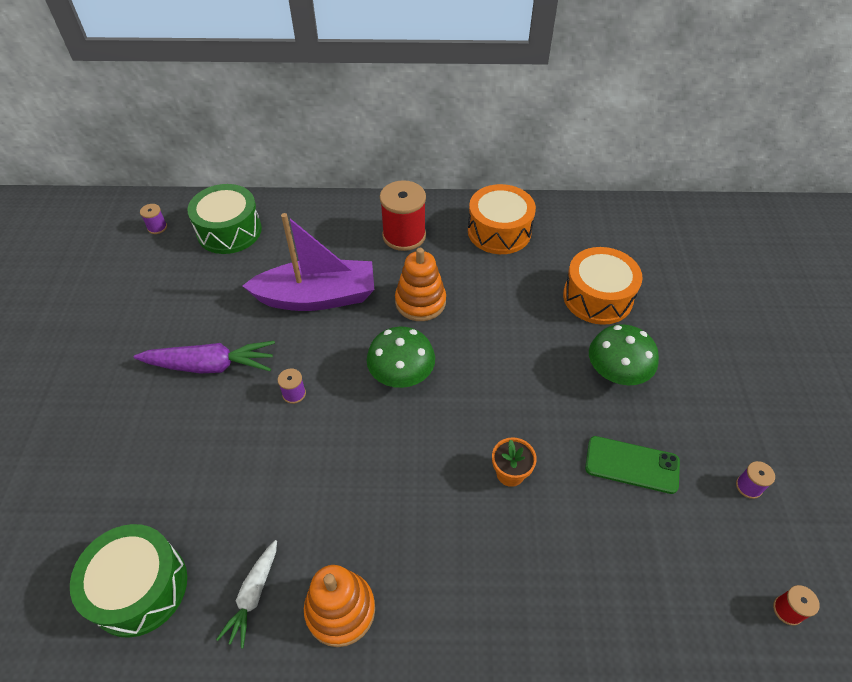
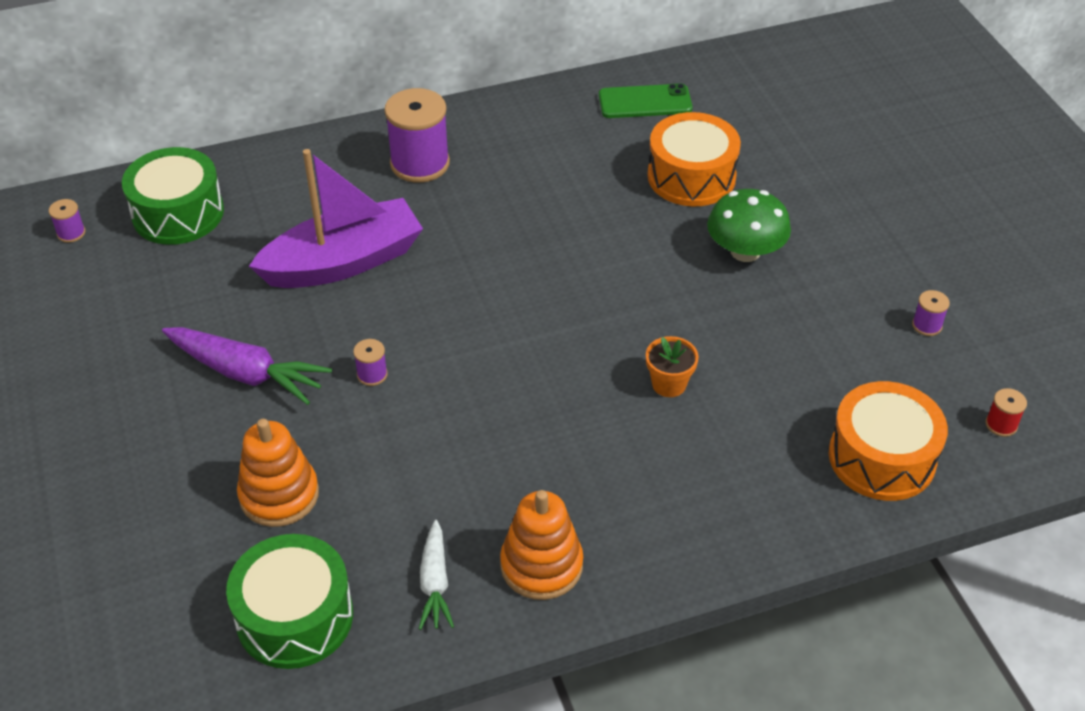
camera: 20 degrees left, 5 degrees down
purple carrot [134,341,275,373] -> purple carrot turned 45 degrees clockwise [162,327,332,405]
green mushroom [366,327,435,388] -> none
red spool [380,180,426,251] -> purple spool [384,88,450,183]
orange stacking toy [395,248,446,321] -> orange stacking toy moved to [237,419,319,527]
orange drum [468,184,536,254] -> orange drum moved to [829,381,948,501]
green phone [585,436,680,494] -> green phone moved to [599,83,692,118]

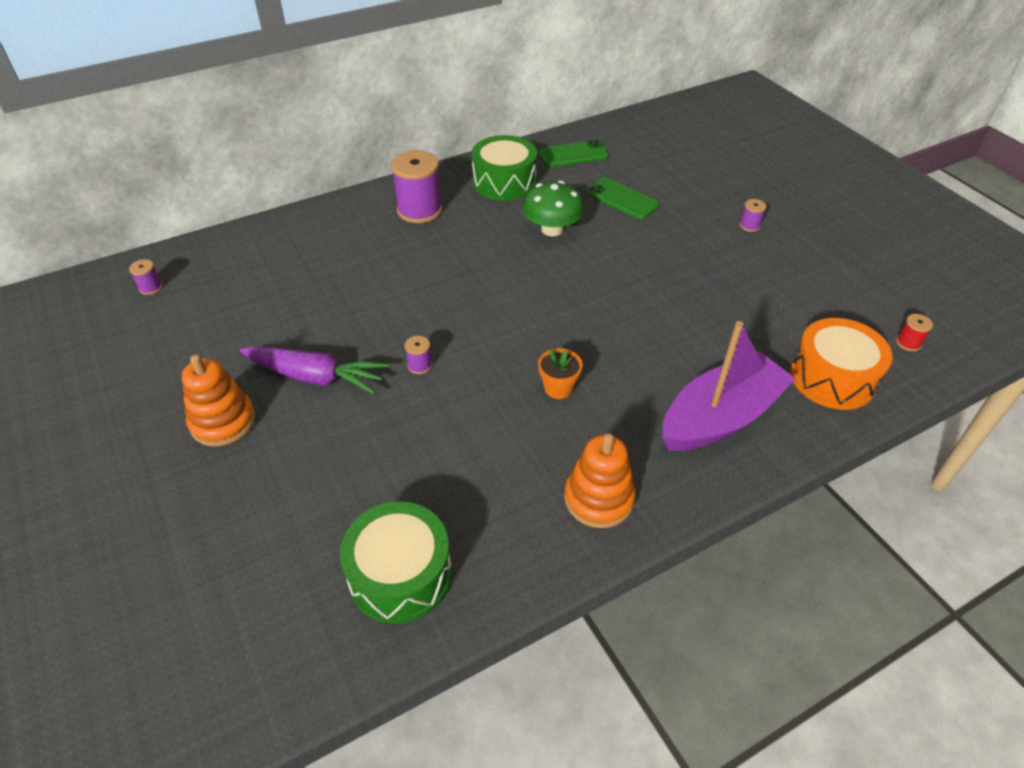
camera: 10 degrees left, 0 degrees up
green drum [122,147,224,245] -> green drum moved to [472,135,537,201]
orange stacking toy [237,419,319,527] -> orange stacking toy moved to [182,355,255,446]
purple boat [249,149,423,288] -> purple boat moved to [662,321,796,451]
white carrot [419,520,454,630] -> none
orange flower pot [646,336,699,397] -> orange flower pot moved to [538,348,583,399]
orange drum [648,112,741,206] -> green phone [586,178,660,220]
green mushroom [707,189,791,262] -> green mushroom moved to [523,181,584,236]
purple spool [912,290,950,336] -> purple spool moved to [740,199,766,232]

